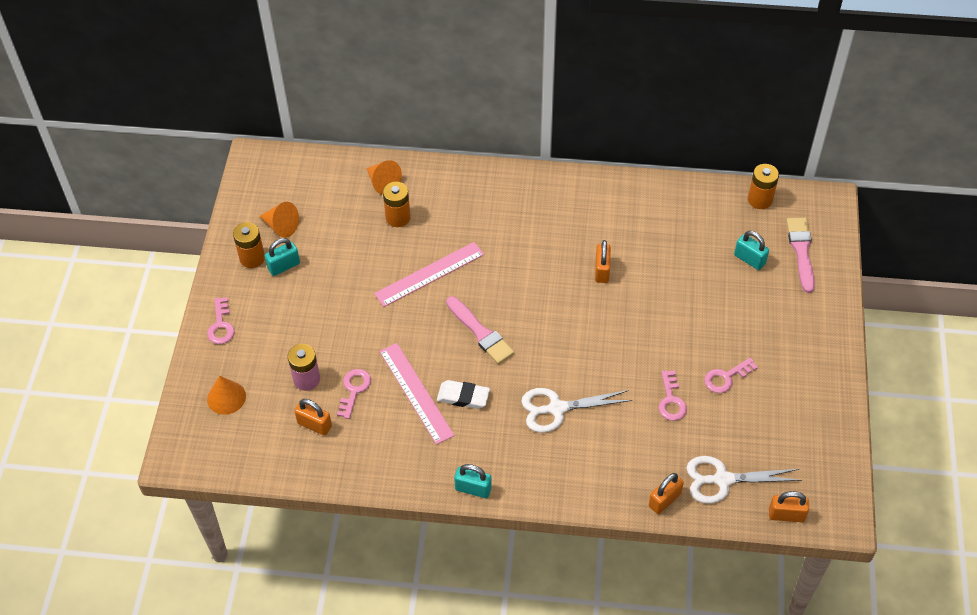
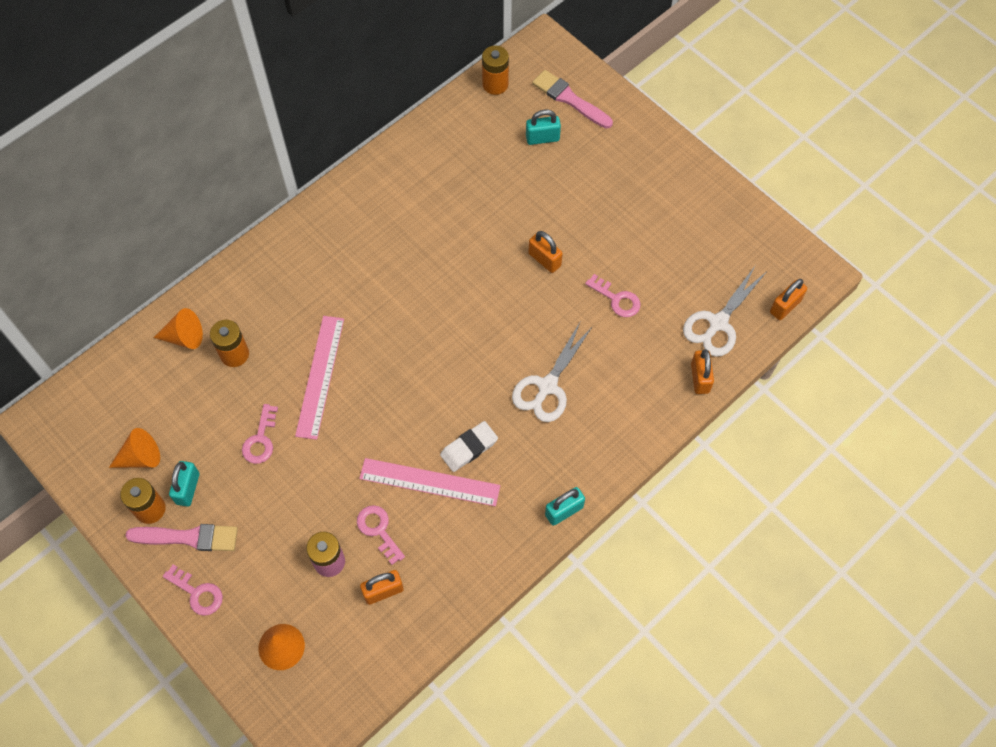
camera: 50 degrees left, 10 degrees up
pink brush [446,296,514,364] -> pink brush moved to [126,524,238,551]
orange padlock [595,240,611,283] -> orange padlock moved to [528,231,563,273]
pink key [704,358,758,393] -> pink key moved to [242,404,278,464]

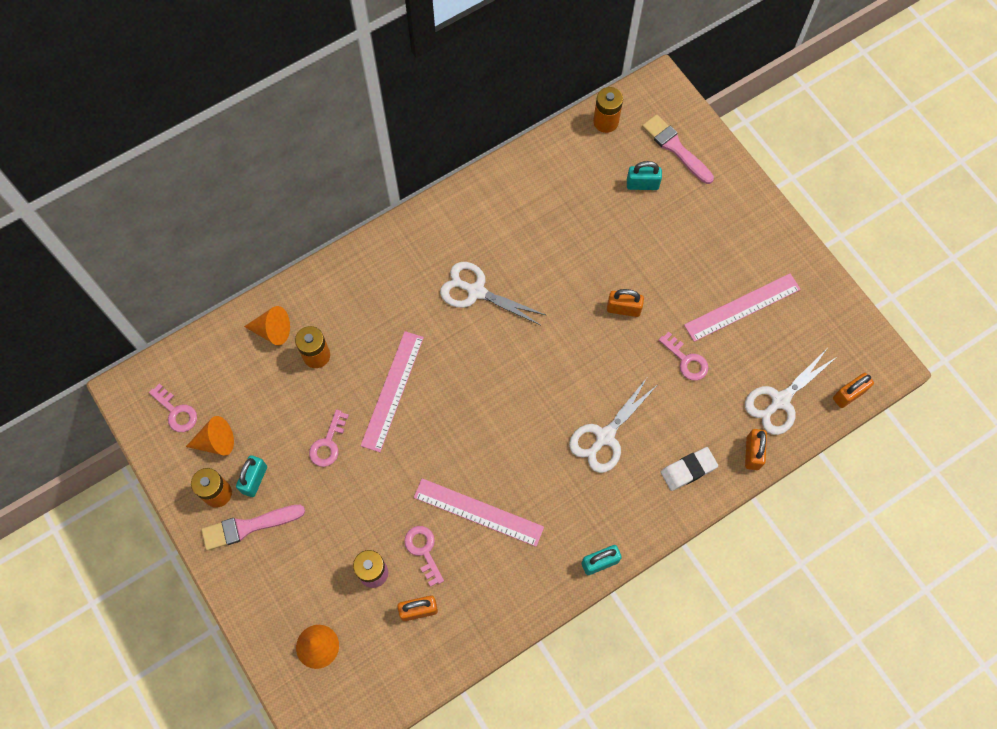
camera: 10 degrees right, 5 degrees up
pink brush [126,524,238,551] -> pink brush turned 150 degrees clockwise [201,505,305,551]
pink key [163,564,223,616] -> pink key moved to [149,383,197,432]
white eraser [440,421,498,472] -> white eraser moved to [661,447,718,491]
orange padlock [528,231,563,273] -> orange padlock turned 45 degrees counterclockwise [607,289,644,317]
none -> white scissors [440,262,545,325]
none -> pink ruler [684,273,801,342]

